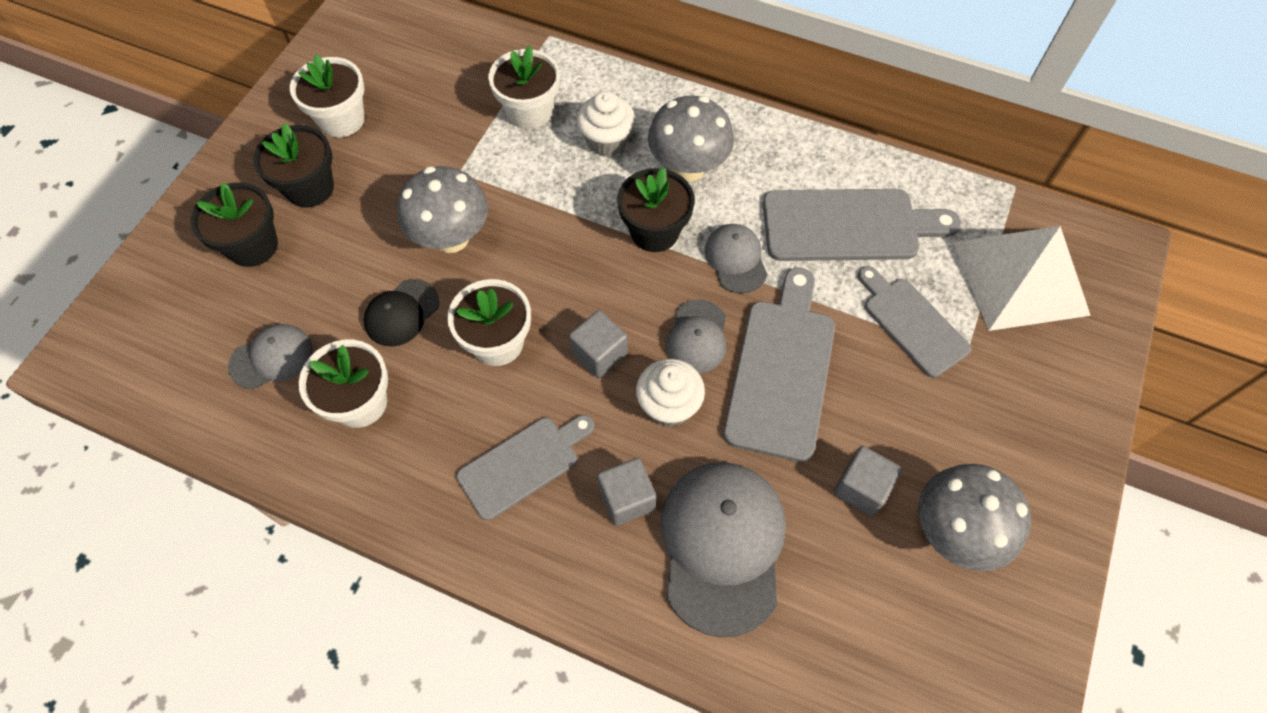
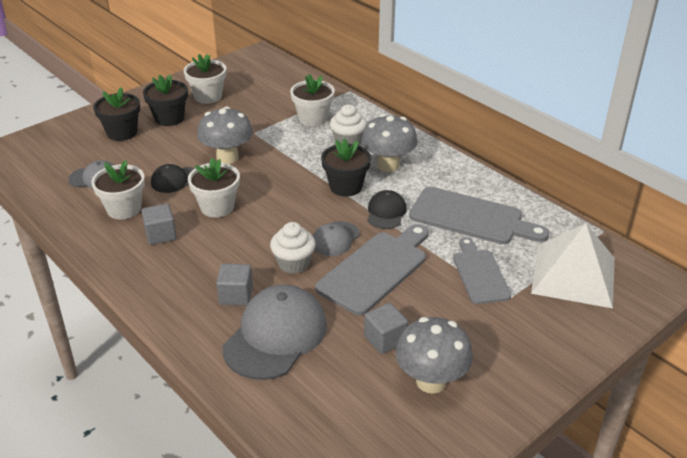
camera: 25 degrees right, 25 degrees down
grey cutting board [456,415,594,520] -> none
grey cube [569,310,628,378] -> grey cube moved to [141,204,177,245]
grey cap [704,224,767,294] -> black cap [368,190,407,229]

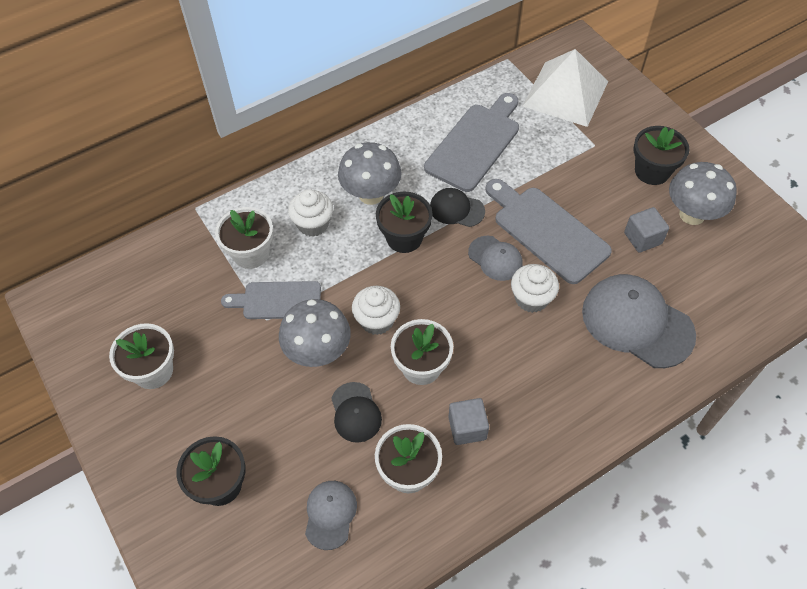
camera: 80 degrees left, 20 degrees up
black flower pot [143,74,188,126] -> black flower pot moved to [633,126,690,185]
grey cube [216,264,253,306] -> none
grey cutting board [453,237,511,304] -> grey cutting board moved to [221,281,321,319]
none -> white cupcake [352,286,400,335]

